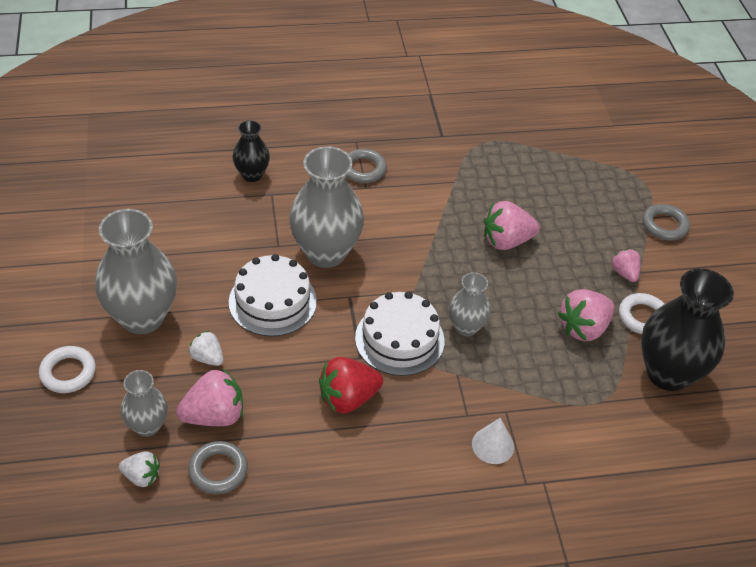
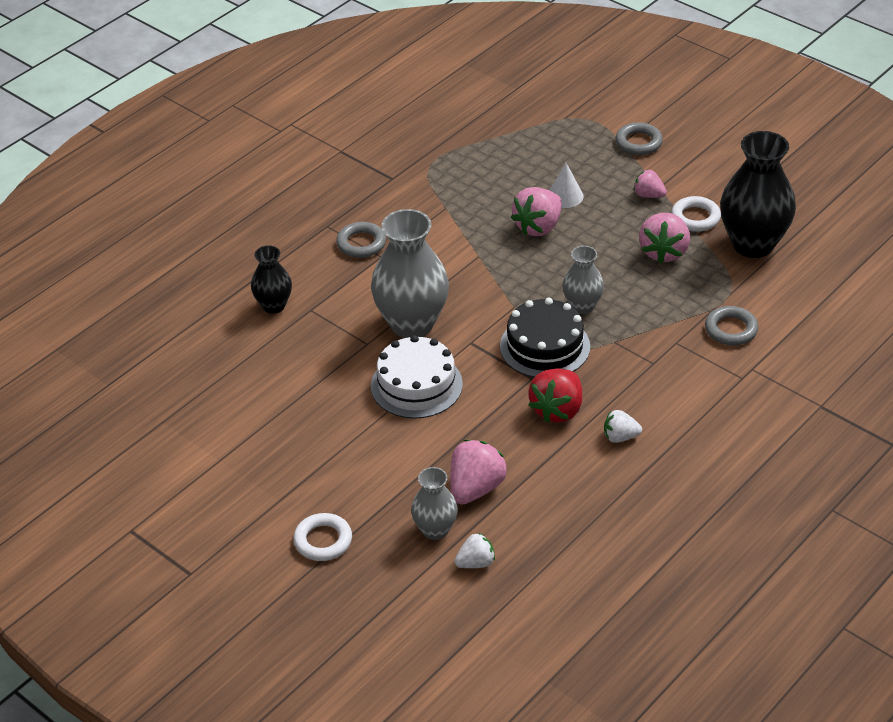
camera: 35 degrees left, 5 degrees down
grey vase [95,209,177,334] -> none
grey ring [188,441,248,495] -> grey ring moved to [705,306,758,346]
white strawberry [189,331,223,366] -> white strawberry moved to [604,410,642,443]
white cake [355,291,444,376] -> black cake [500,298,590,377]
white cone [472,418,514,464] -> white cone moved to [550,163,584,208]

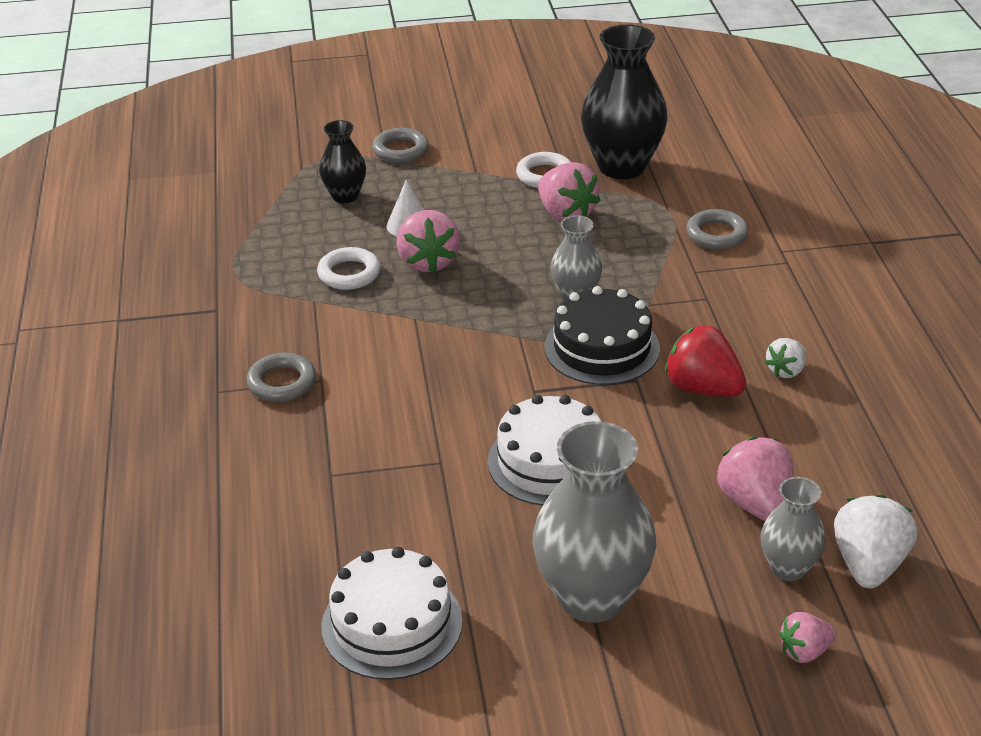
camera: 50 degrees left, 5 degrees down
black vase [251,245,292,314] -> black vase moved to [319,120,366,203]
white ring [293,513,352,561] -> white ring moved to [317,247,380,290]
grey vase [371,209,449,338] -> grey vase moved to [532,421,656,623]
white strawberry [455,533,495,568] -> white strawberry [834,494,917,589], size x1.71
red strawberry [528,369,582,423] -> red strawberry turned 150 degrees clockwise [665,325,747,397]
pink strawberry [634,170,667,198] -> pink strawberry moved to [779,612,837,663]
none -> white cake [321,547,463,680]

